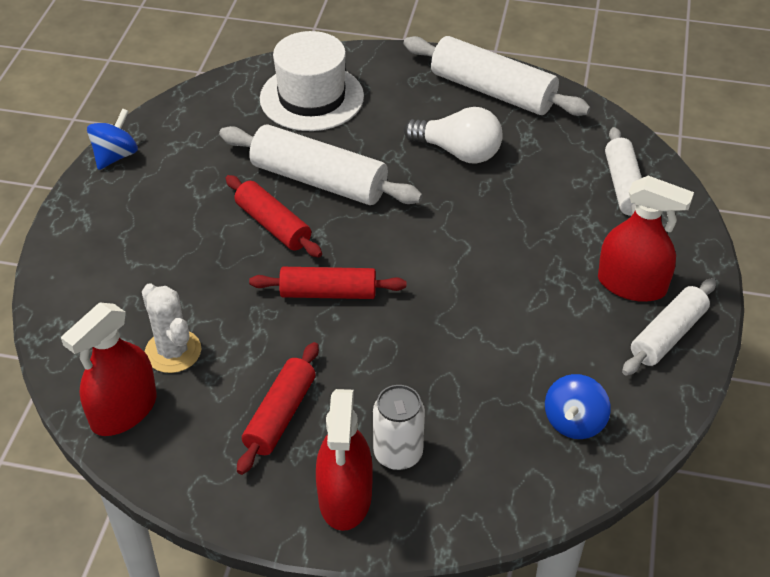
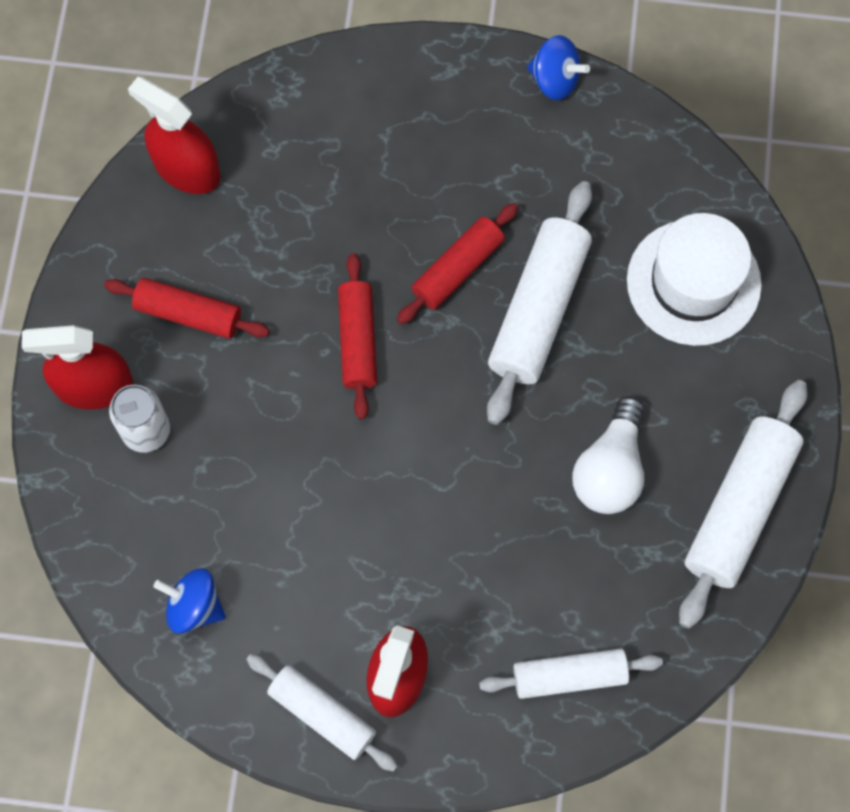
camera: 85 degrees right, 25 degrees up
white cactus [142,283,201,373] -> none

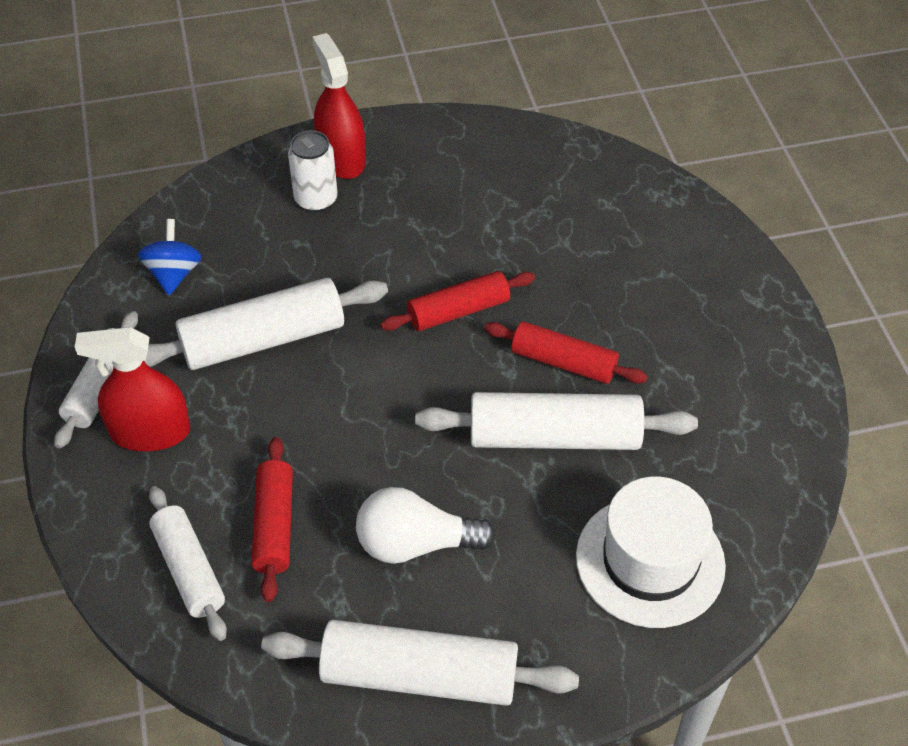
camera: 70 degrees right, 20 degrees down
red rolling pin [104,278,270,339] -> red rolling pin moved to [251,437,293,602]
red spray bottle [128,77,221,194] -> none
blue spinning top [527,35,590,100] -> none
none -> white rolling pin [144,278,388,370]

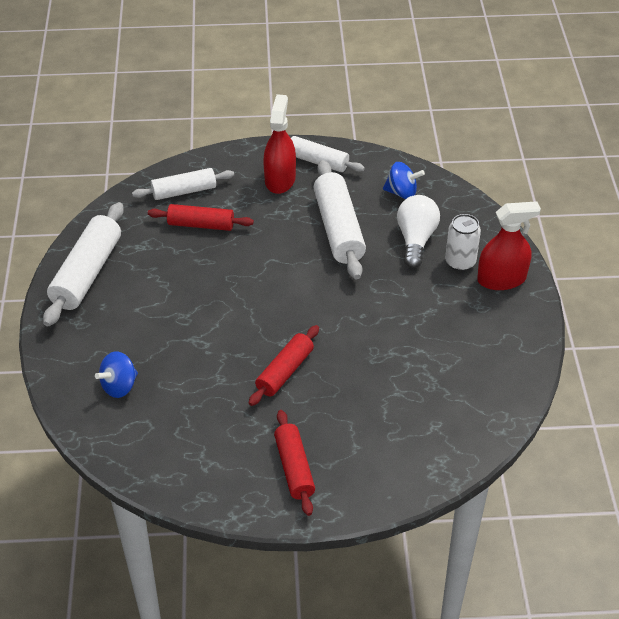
camera: 100 degrees right, 5 degrees down
white light bulb [356,487,496,564] -> white light bulb moved to [397,195,440,268]
red rolling pin [380,271,535,331] -> red rolling pin moved to [274,410,315,516]
white rolling pin [415,392,698,450] -> none
white hat [576,477,726,628] -> blue spinning top [95,351,138,398]

